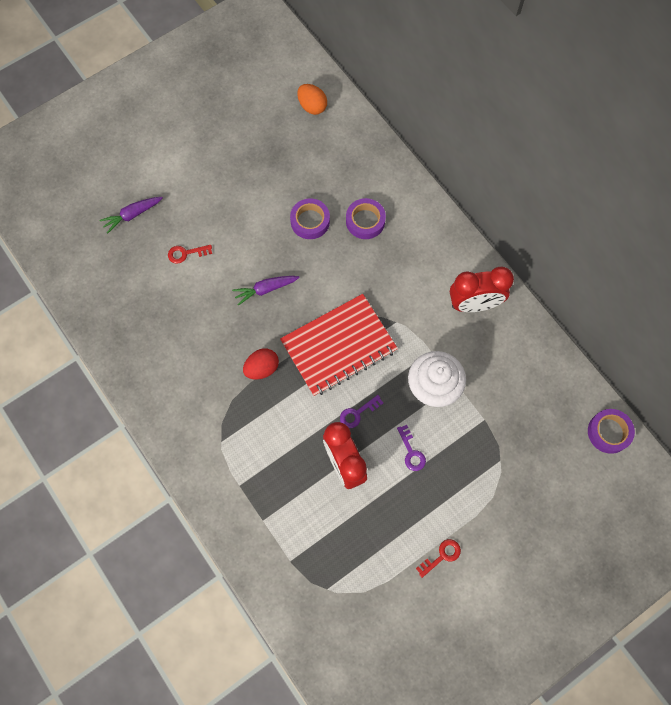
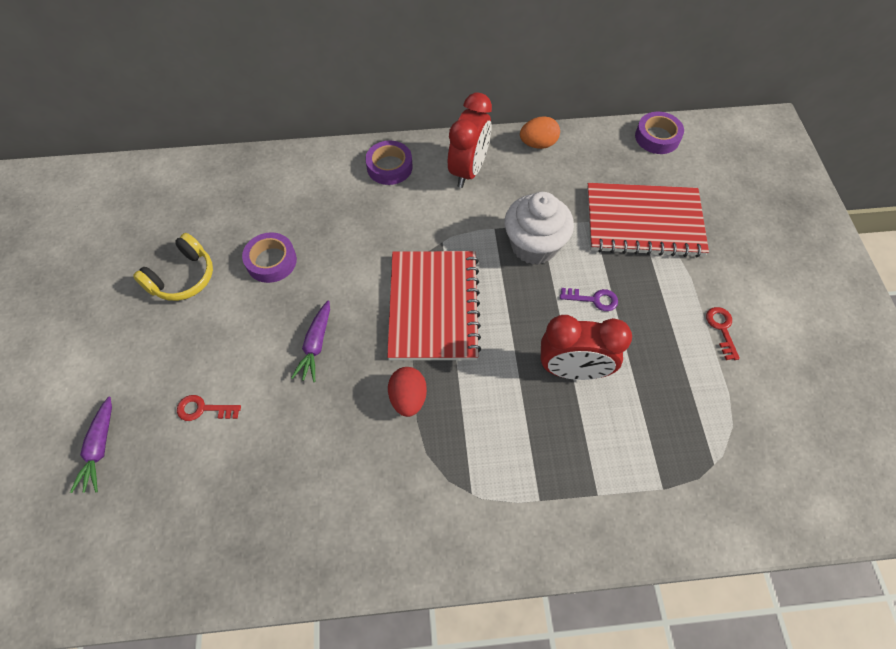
camera: 60 degrees left, 10 degrees down
red key [168,245,212,264] -> red key turned 75 degrees clockwise [177,395,241,421]
orange egg [297,84,327,115] -> orange egg moved to [520,116,560,149]
purple key [340,395,383,428] -> none
purple tape [346,198,386,239] -> purple tape moved to [365,141,413,185]
none -> yellow headphones [133,233,213,301]
none -> red notebook [587,183,709,257]

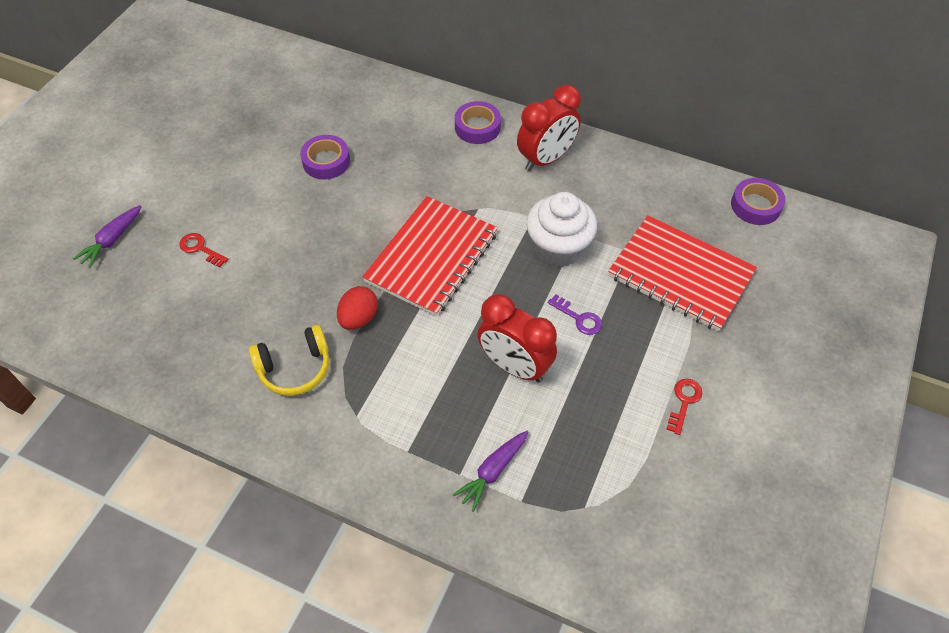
camera: 30 degrees right, 5 degrees down
yellow headphones [133,233,213,301] -> yellow headphones moved to [249,325,329,396]
purple carrot [291,301,330,382] -> purple carrot moved to [452,431,528,512]
orange egg [520,116,560,149] -> none

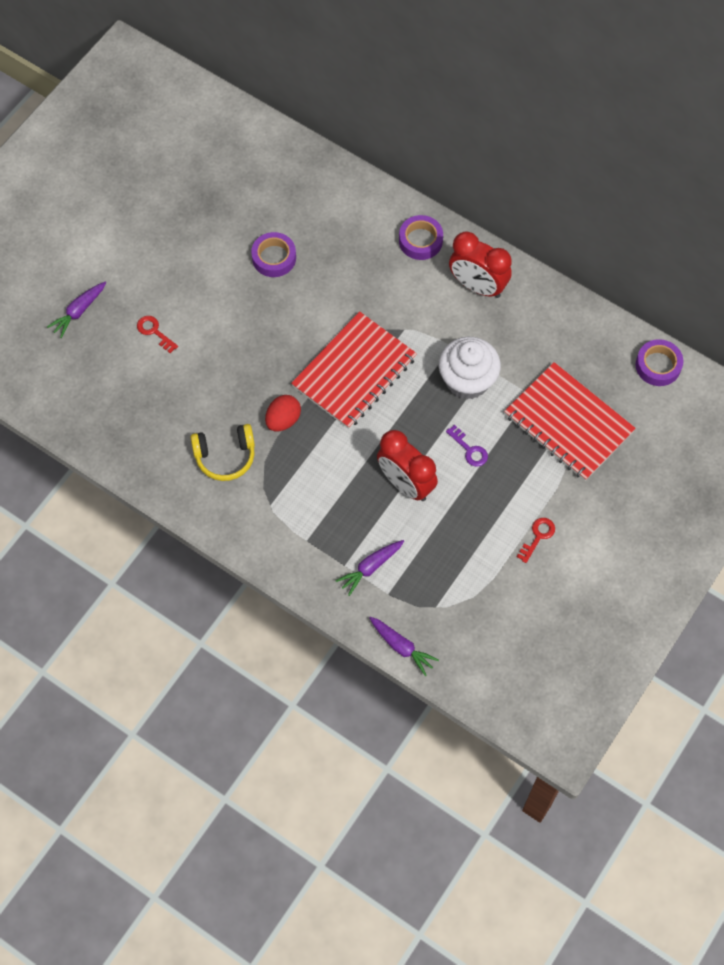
camera: 10 degrees right, 10 degrees up
red clock [517,85,581,171] -> red clock turned 60 degrees clockwise [449,231,512,298]
none -> purple carrot [369,617,439,676]

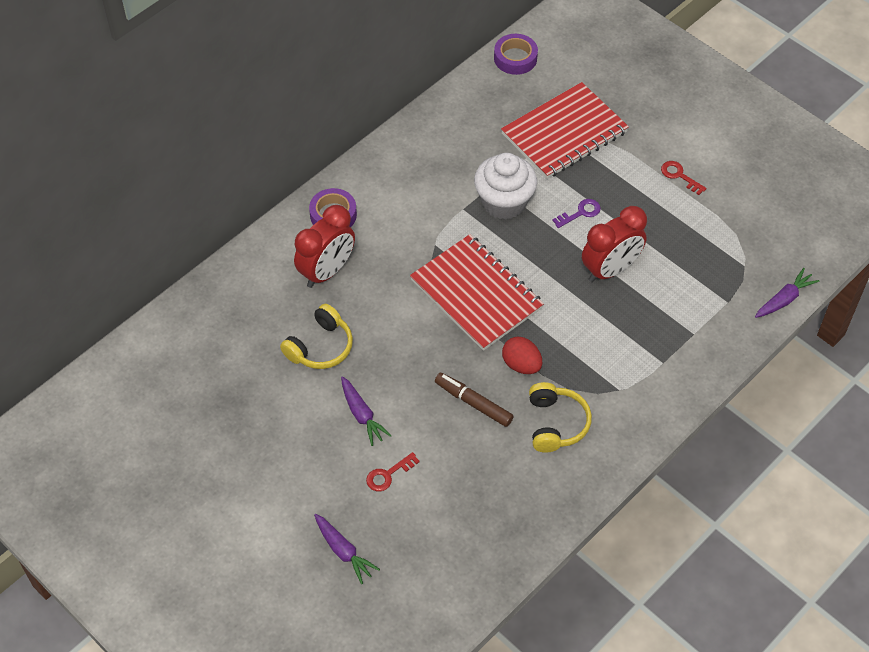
camera: 80 degrees left, 10 degrees down
purple tape [251,232,296,277] -> yellow headphones [280,304,353,369]
purple carrot [335,540,404,596] -> purple carrot moved to [341,376,392,446]
red clock [449,231,512,298] -> red clock moved to [294,205,355,288]
none -> brown marker [435,373,514,427]

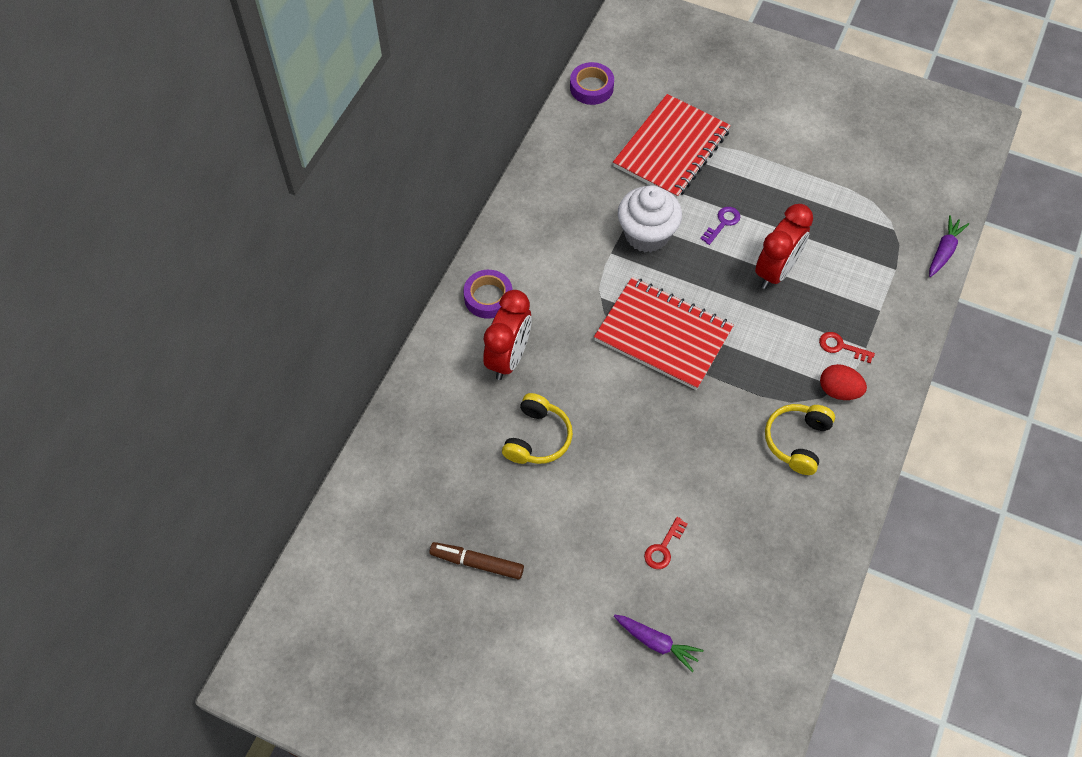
camera: 20 degrees left, 5 degrees up
purple carrot [341,376,392,446] -> none
brown marker [435,373,514,427] -> brown marker moved to [429,542,524,580]
red egg [502,337,542,374] -> red egg moved to [820,364,867,400]
yellow headphones [529,382,592,453] -> yellow headphones turned 135 degrees counterclockwise [765,404,835,475]
red key [661,161,707,195] -> red key moved to [819,332,875,363]

